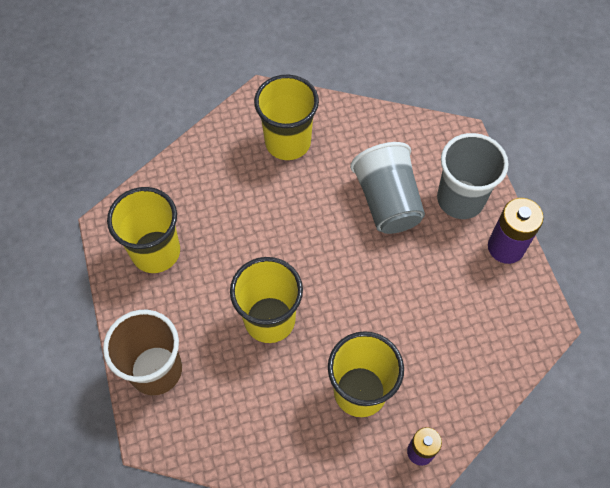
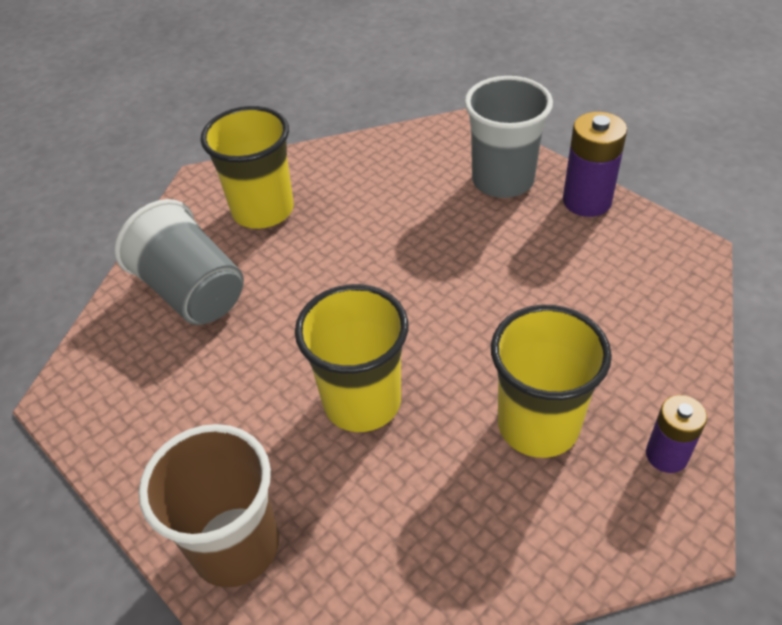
camera: 25 degrees left, 15 degrees down
yellow cup [107,187,180,273] -> none
grey cup [350,142,425,234] -> grey cup moved to [114,199,244,325]

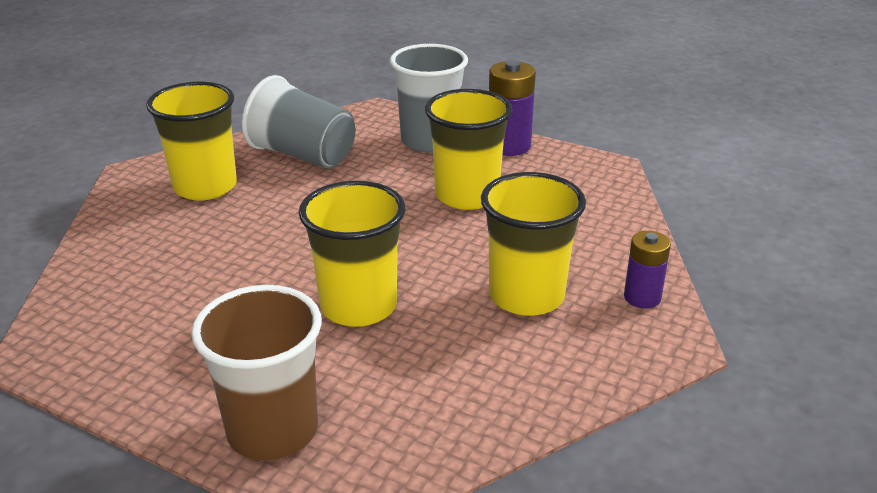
camera: 20 degrees left, 15 degrees down
grey cup [114,199,244,325] -> grey cup moved to [242,75,355,169]
none -> yellow cup [425,89,513,210]

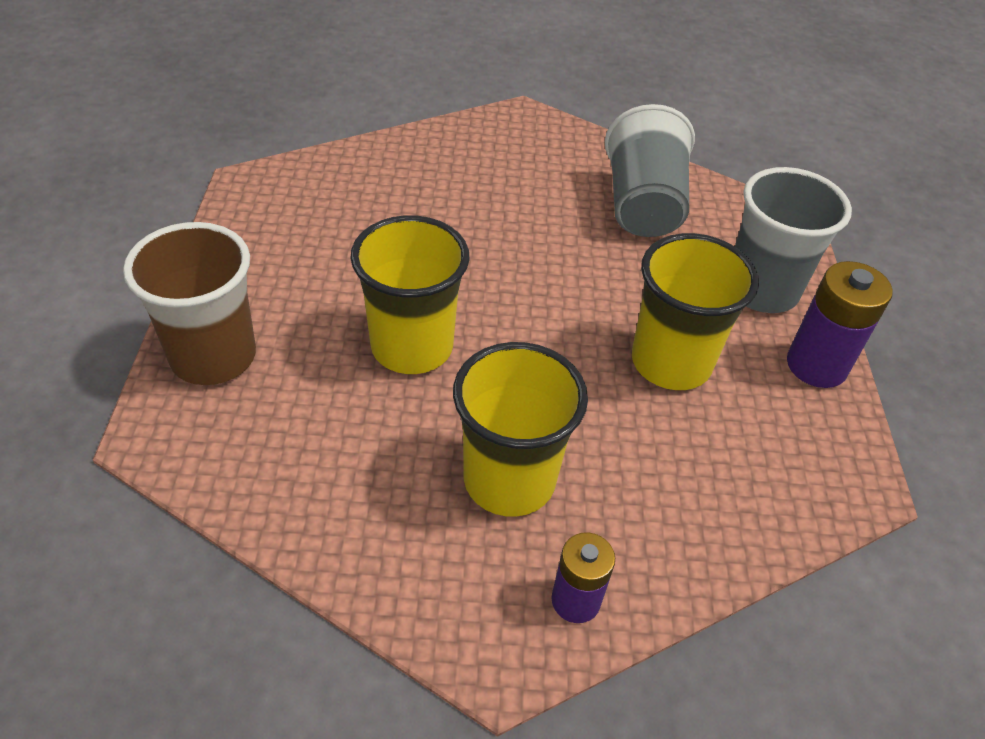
camera: 60 degrees right, 15 degrees up
yellow cup [146,82,237,201] -> none

